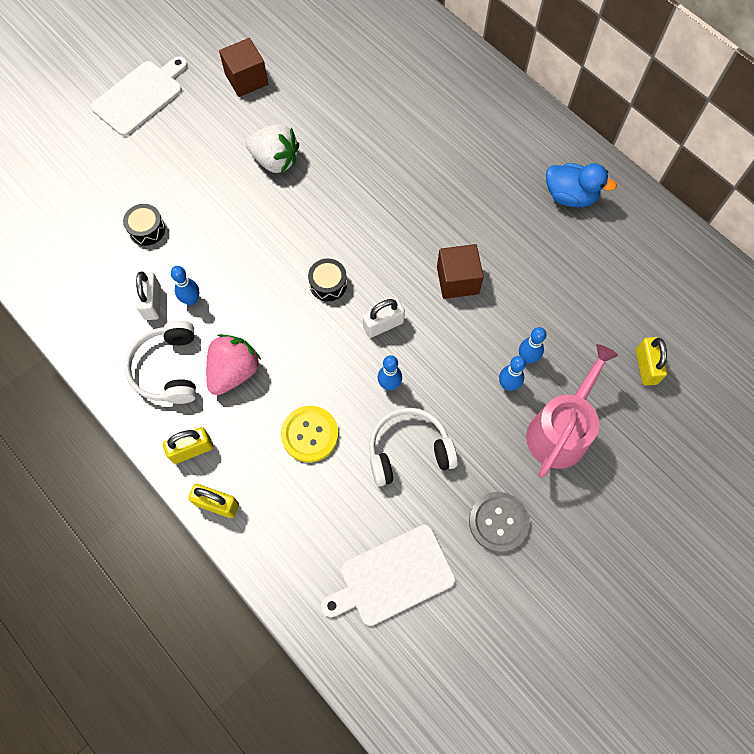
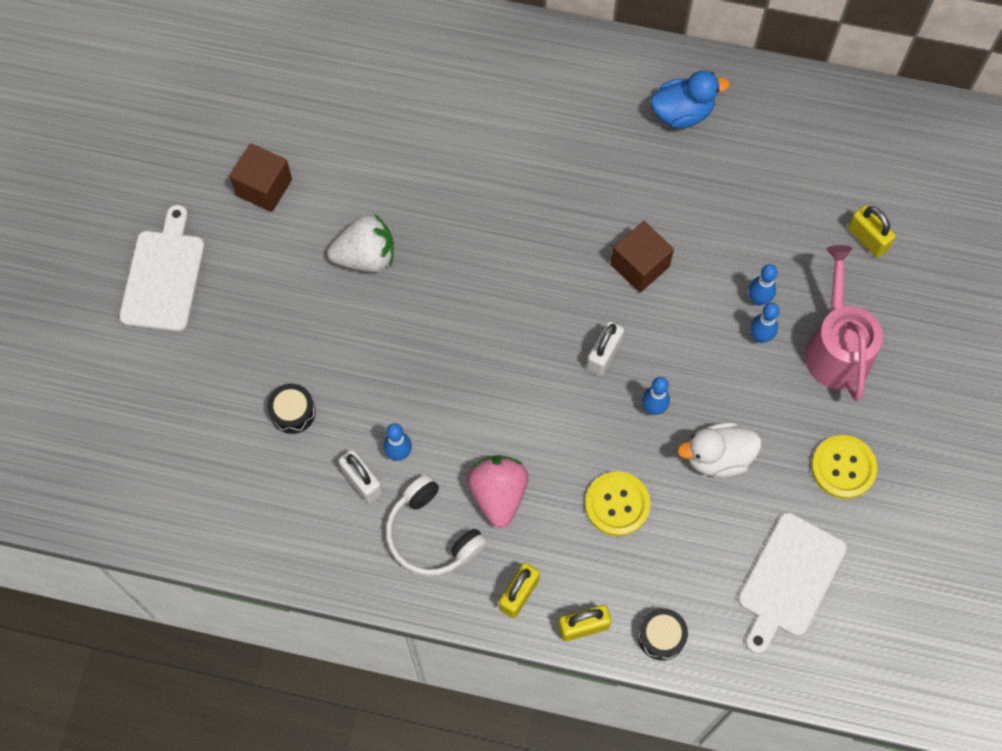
camera: 35 degrees left, 0 degrees up
black drum [308,258,347,301] -> black drum moved to [638,608,688,661]
white headphones [369,407,458,487] -> white duck [677,422,762,478]
grey button [469,492,530,552] -> yellow button [811,435,877,499]

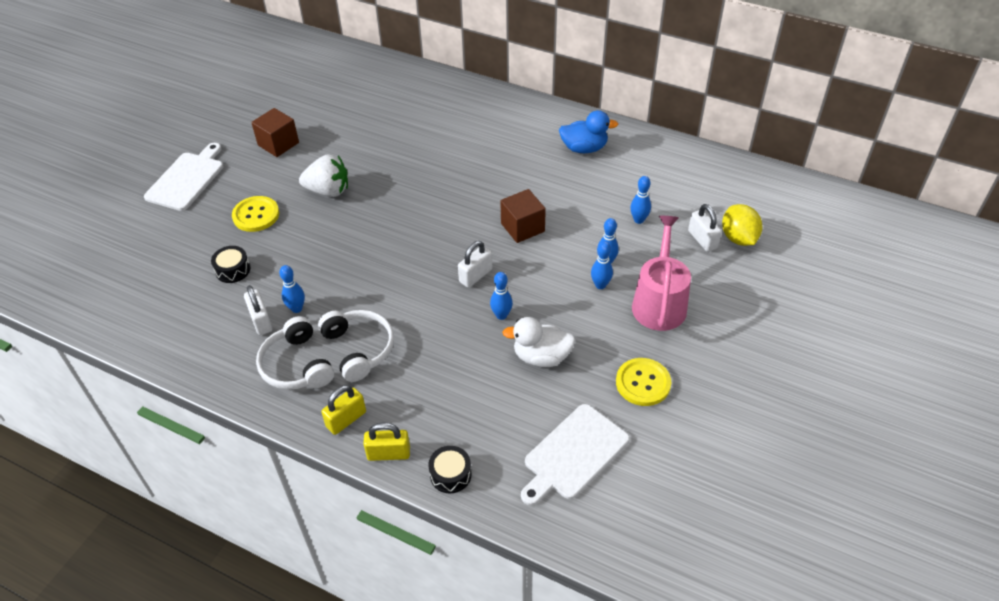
camera: 15 degrees right, 20 degrees down
pink strawberry [467,455,528,528] -> white headphones [318,310,394,382]
yellow button [585,471,651,536] -> yellow button moved to [232,196,279,232]
yellow padlock [848,205,896,258] -> white padlock [688,204,722,252]
none -> blue bowling pin [630,176,651,224]
none -> yellow lemon [722,204,763,246]

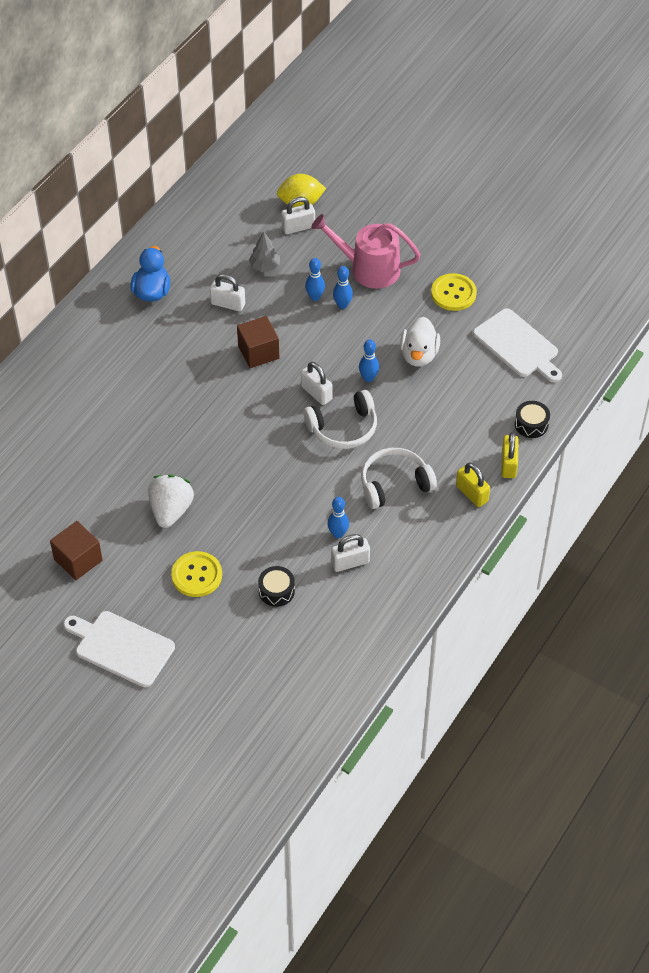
camera: 85 degrees left, 5 degrees up
white headphones [256,316,334,390] -> white headphones moved to [303,390,377,449]
blue bowling pin [630,176,651,224] -> grey tree [249,231,280,272]
none -> white padlock [210,274,245,312]

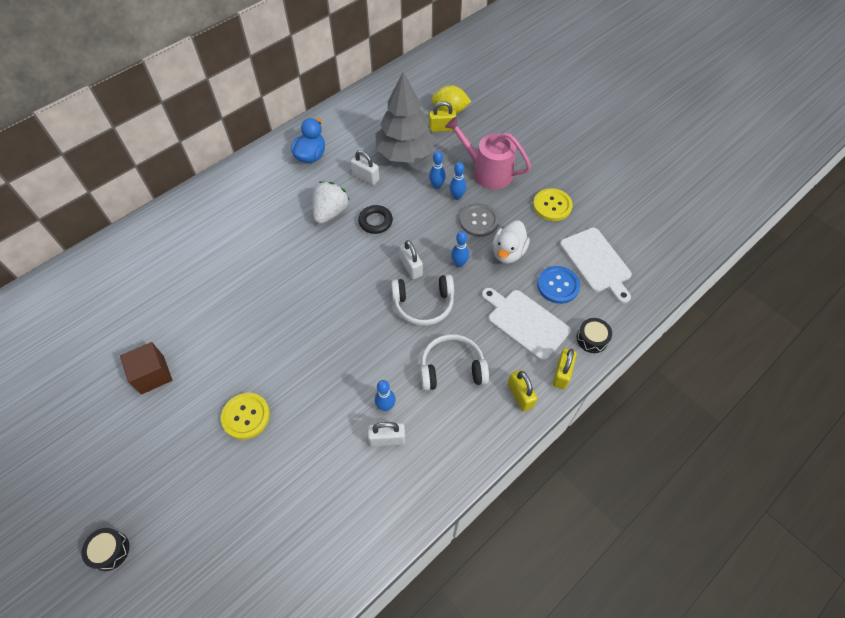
camera: 15 degrees right, 5 degrees up
white cutting board [63,611,175,687] -> white cutting board moved to [482,288,571,361]
white strawberry [148,475,194,528] -> white strawberry moved to [312,181,349,224]
brown cube [237,316,279,368] -> black ring [358,205,393,234]
grey tree [249,231,280,272] -> grey tree [376,72,437,163], size x2.36
black drum [258,566,295,607] -> black drum moved to [81,528,129,571]
white padlock [281,197,315,234] -> yellow padlock [429,101,457,132]
none -> grey button [460,203,499,237]
none -> blue button [537,266,580,304]

